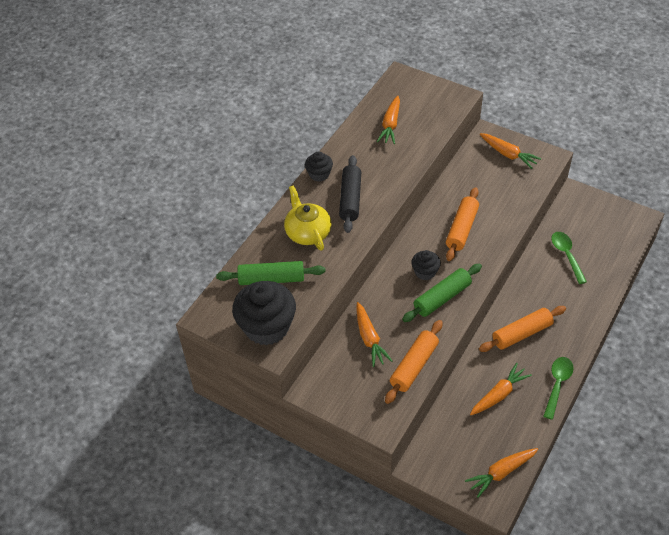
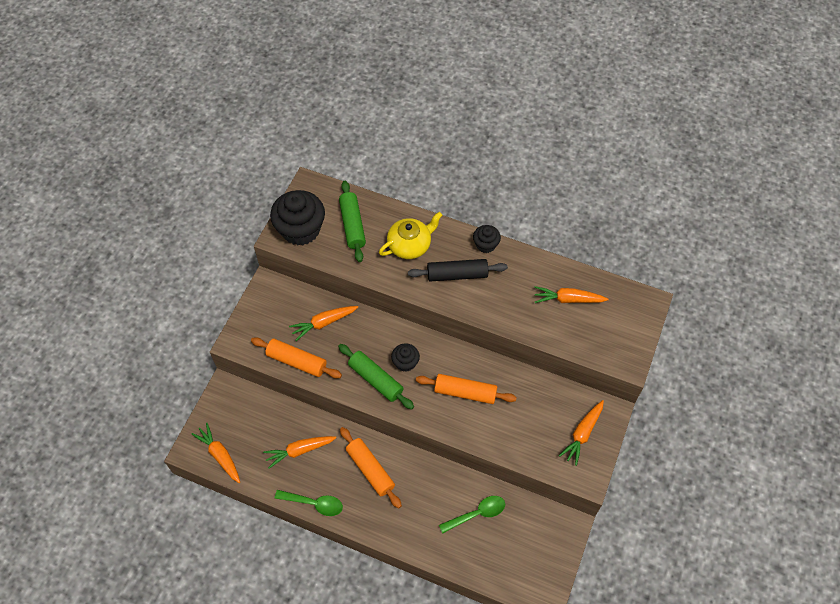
camera: 80 degrees right, 10 degrees up
orange carrot [470,363,532,415] -> orange carrot turned 120 degrees clockwise [263,436,336,469]

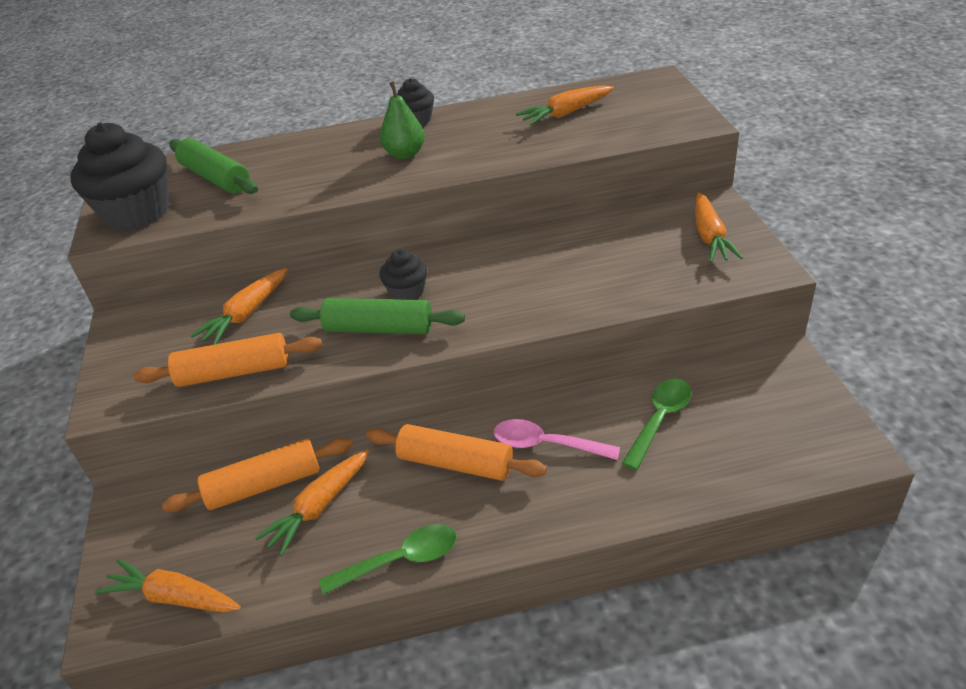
camera: 30 degrees left, 20 degrees down
yellow teapot [379,212,442,259] -> none
black rolling pin [408,259,508,282] -> green pear [380,81,425,159]
orange rolling pin [416,374,517,404] -> orange rolling pin moved to [162,438,353,512]
none -> pink spoon [493,419,620,460]

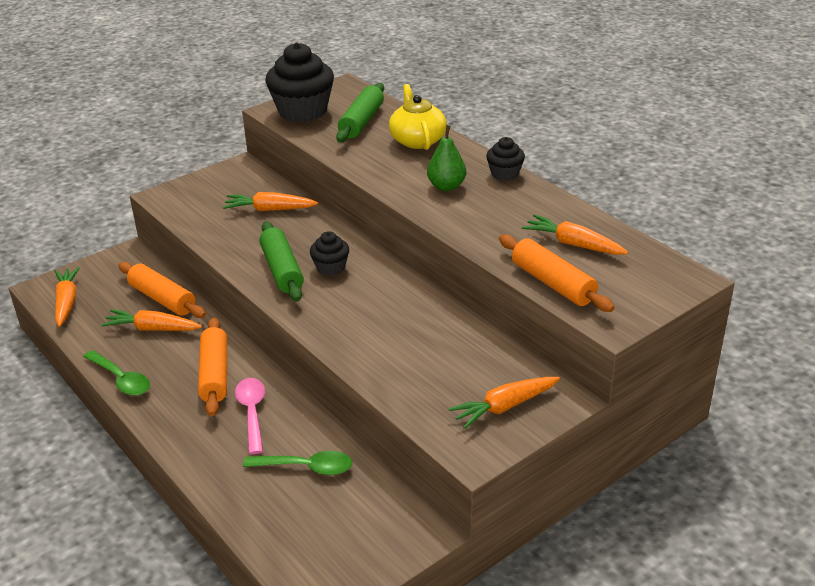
camera: 60 degrees right, 5 degrees down
orange rolling pin [133,333,323,387] -> orange rolling pin moved to [499,234,614,312]
none -> yellow teapot [389,84,447,150]

